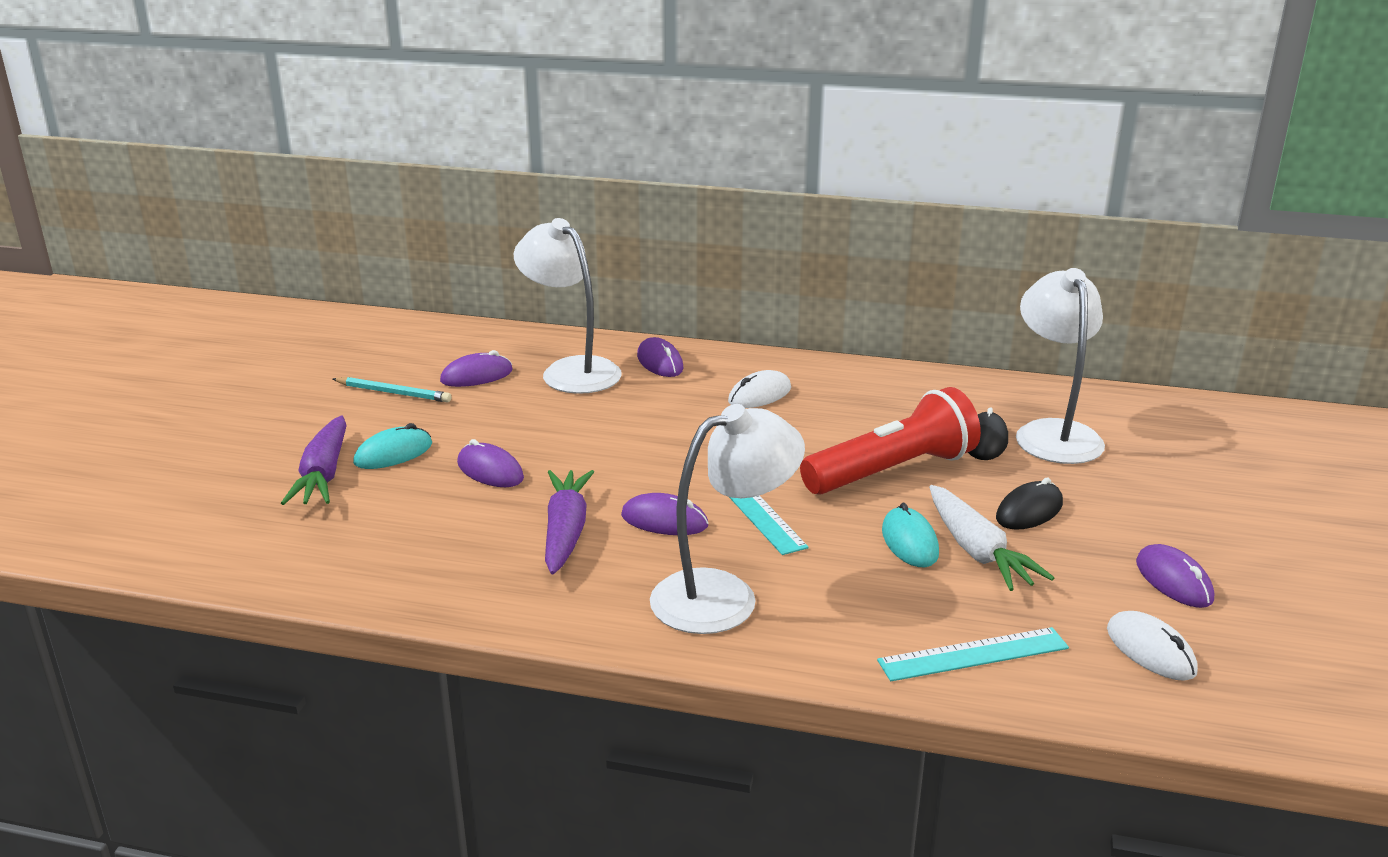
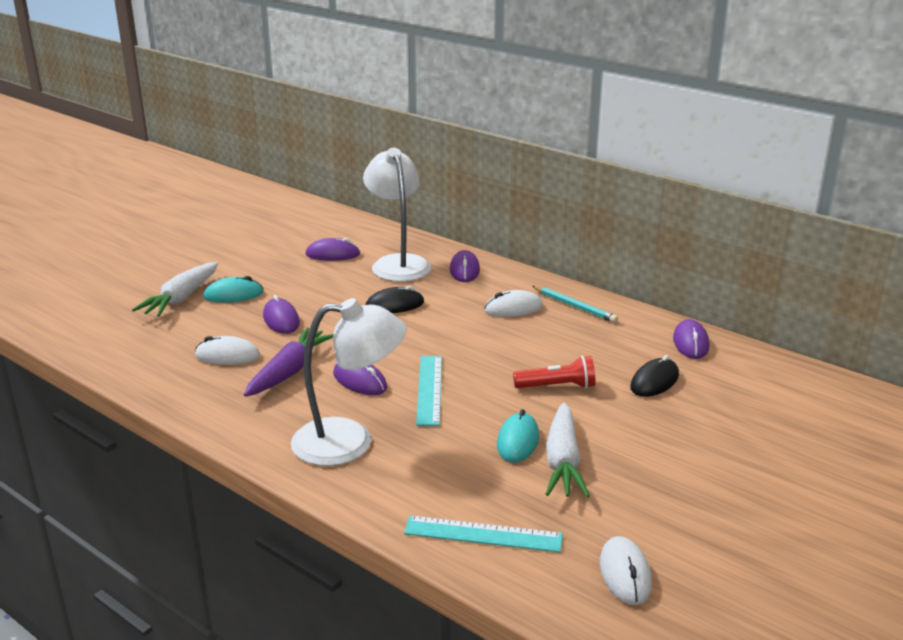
camera: 25 degrees right, 0 degrees up
purple carrot [281,416,347,505] -> white carrot [132,262,218,317]
turquoise pencil [333,377,452,403] -> turquoise pencil moved to [532,286,618,323]
red flashlight [800,387,981,495] -> red flashlight [513,356,595,388], size x0.54
black mouse [996,477,1063,530] -> black mouse moved to [366,286,424,313]
white lamp [1016,268,1105,464] -> none
purple mouse [1136,544,1214,608] -> purple mouse moved to [673,319,709,359]
none -> white mouse [195,336,260,365]

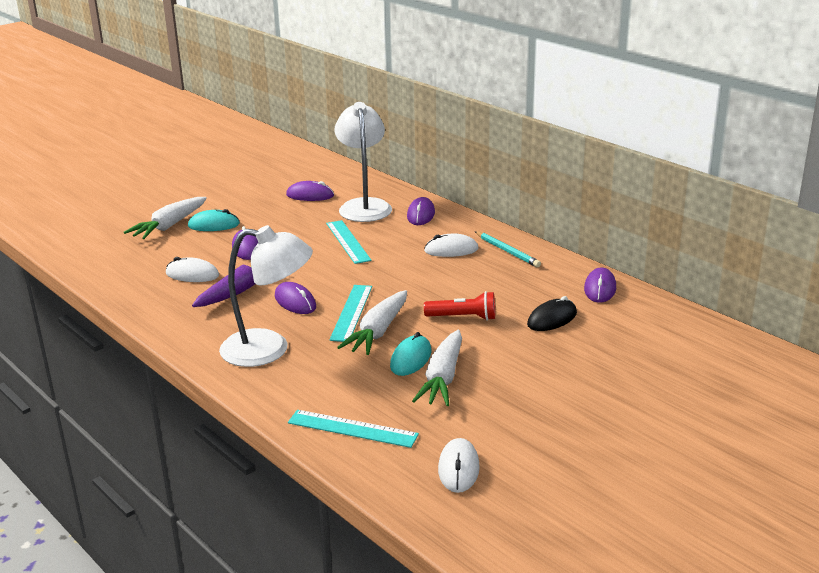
camera: 10 degrees right, 0 degrees up
black mouse [366,286,424,313] -> turquoise ruler [326,220,372,264]
none -> white carrot [337,290,407,355]

